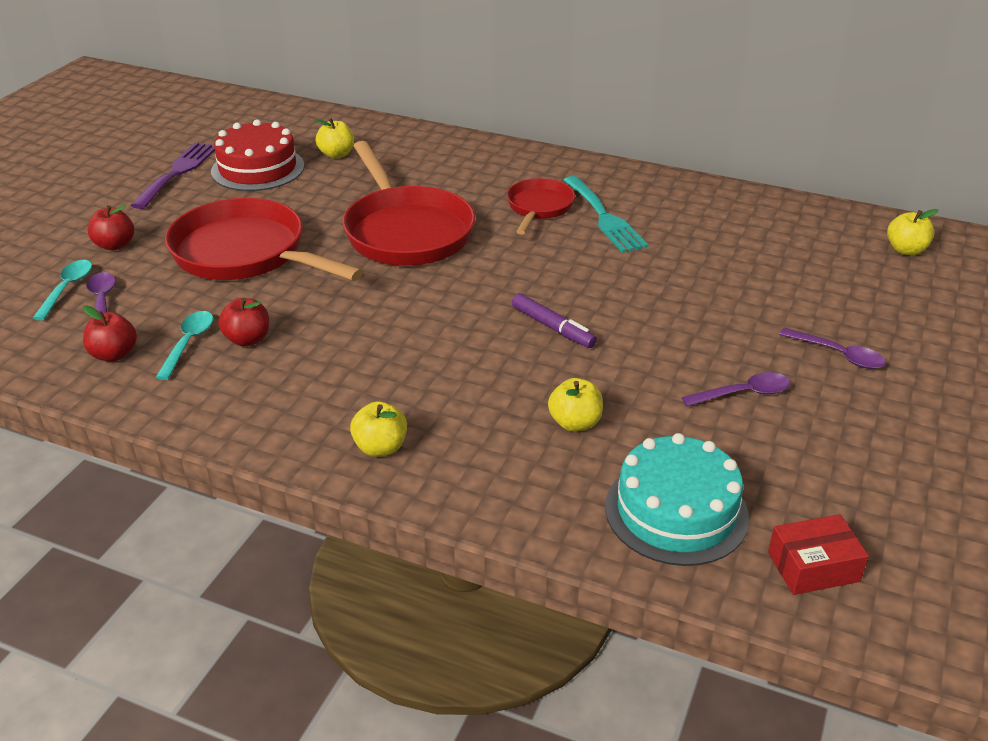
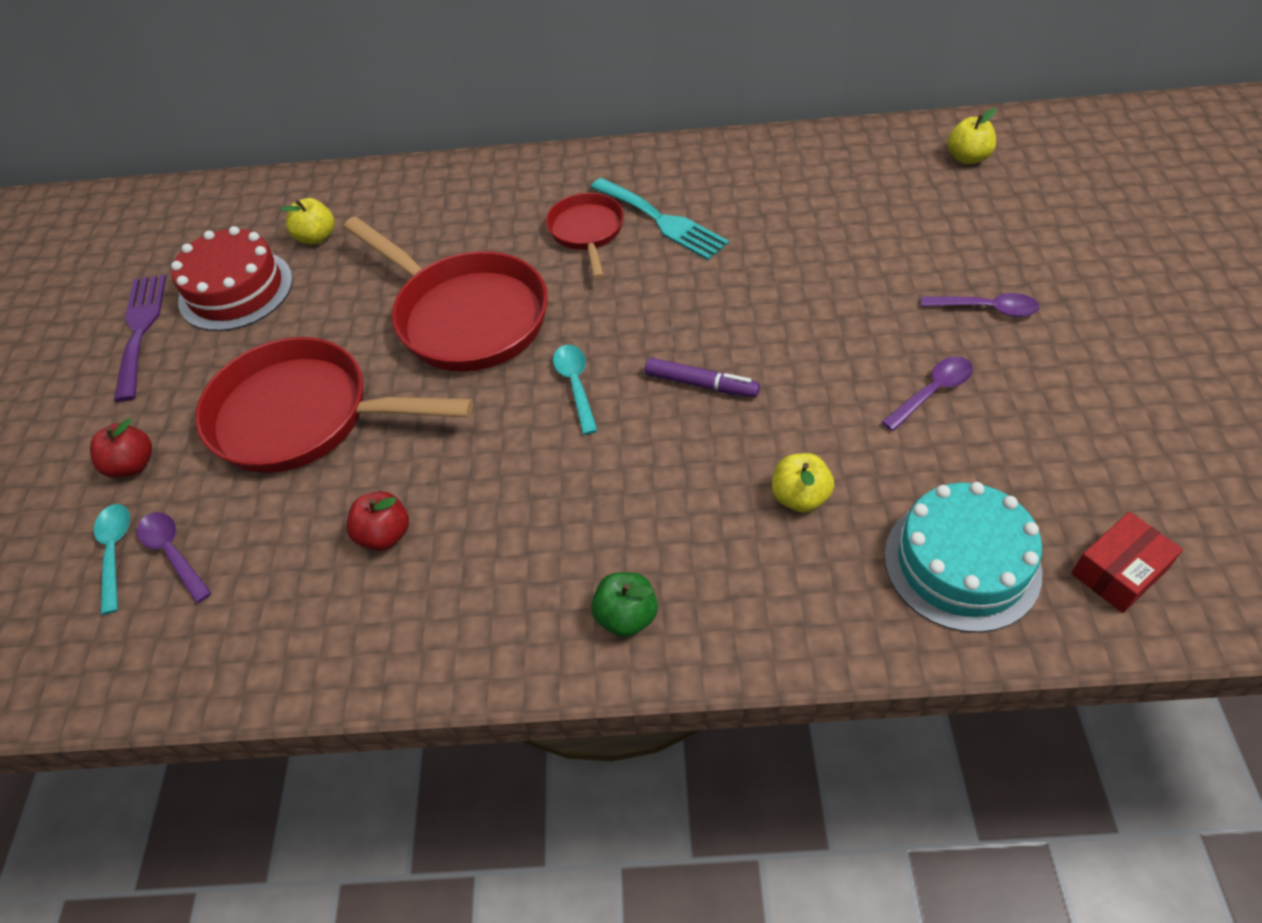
camera: 20 degrees left, 15 degrees up
red apple [83,305,137,361] -> none
turquoise spoon [156,311,213,380] -> turquoise spoon moved to [553,345,598,435]
yellow apple [350,402,407,457] -> green apple [591,572,658,637]

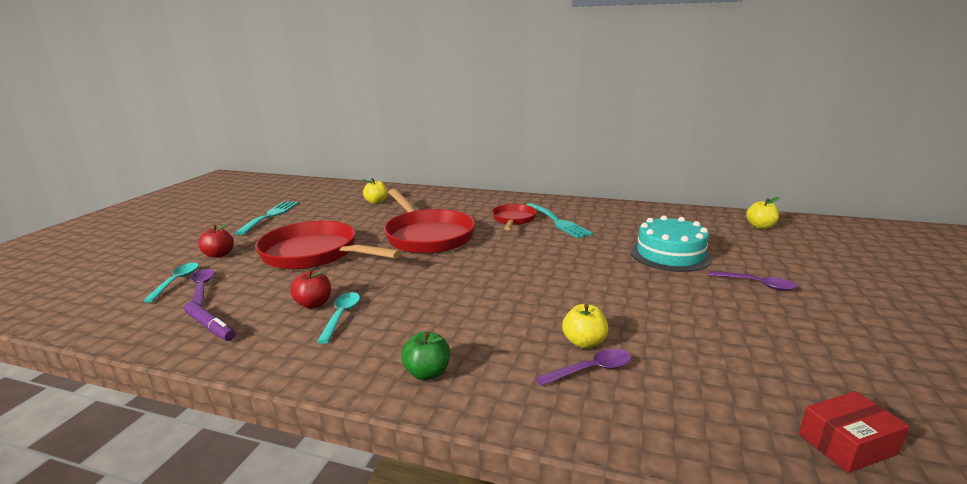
camera: 15 degrees right, 30 degrees down
purple fork [114,274,166,402] -> turquoise fork [235,201,299,235]
red cake [171,226,293,331] -> none
turquoise spoon [553,345,598,435] -> turquoise spoon moved to [317,292,360,344]
purple marker [645,358,760,398] -> purple marker moved to [184,301,236,341]
purple spoon [882,356,973,431] -> purple spoon moved to [536,349,632,386]
turquoise cake [884,482,1043,633] -> turquoise cake moved to [630,215,712,272]

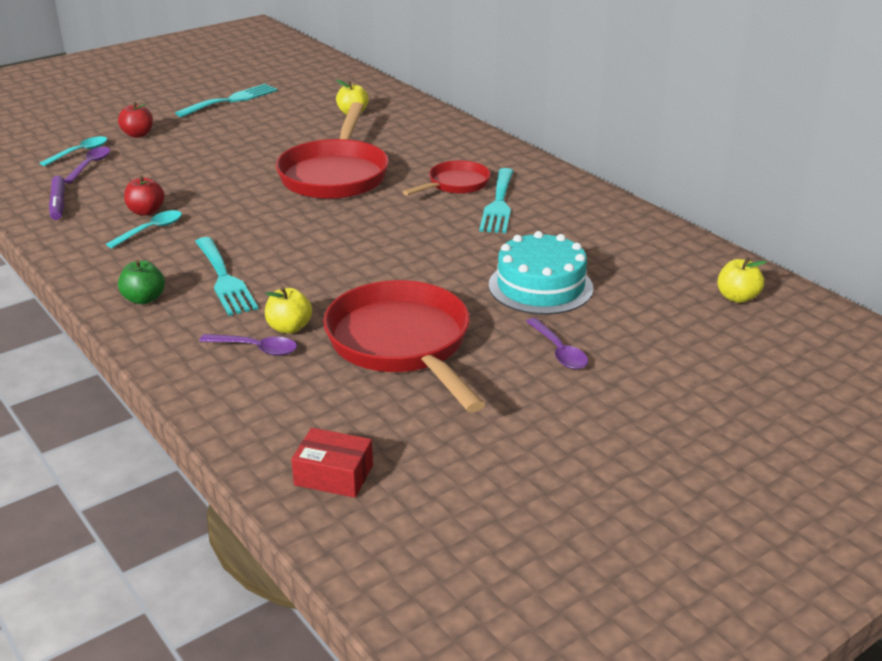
camera: 35 degrees right, 10 degrees up
red pan [255,221,402,270] -> red pan moved to [323,280,485,413]
none -> turquoise fork [195,237,258,316]

